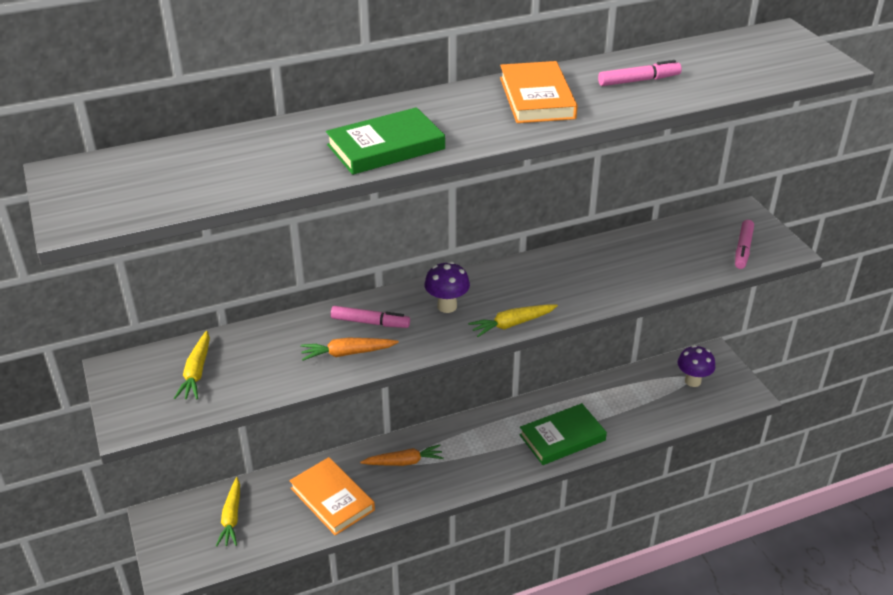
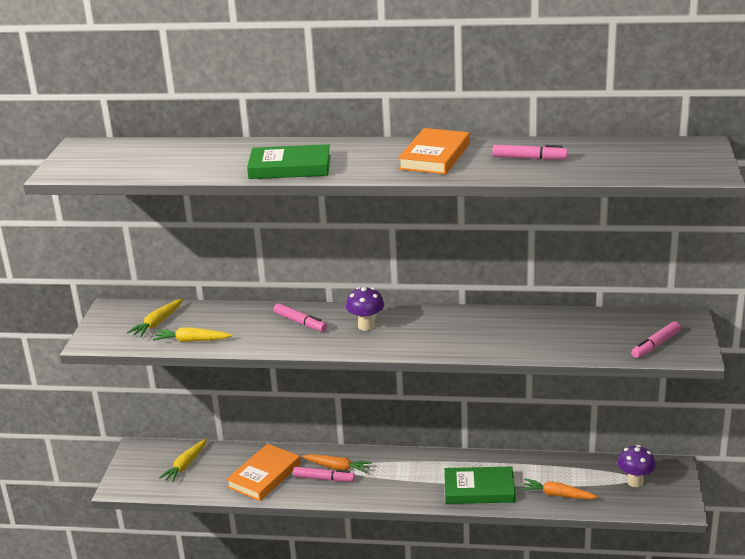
camera: 30 degrees right, 10 degrees down
orange book [289,457,375,535] -> orange book turned 45 degrees clockwise [226,444,301,501]
orange carrot [301,338,399,361] -> orange carrot moved to [521,479,598,499]
yellow carrot [468,305,558,337] -> yellow carrot moved to [153,327,233,342]
none -> pink marker [293,467,355,482]

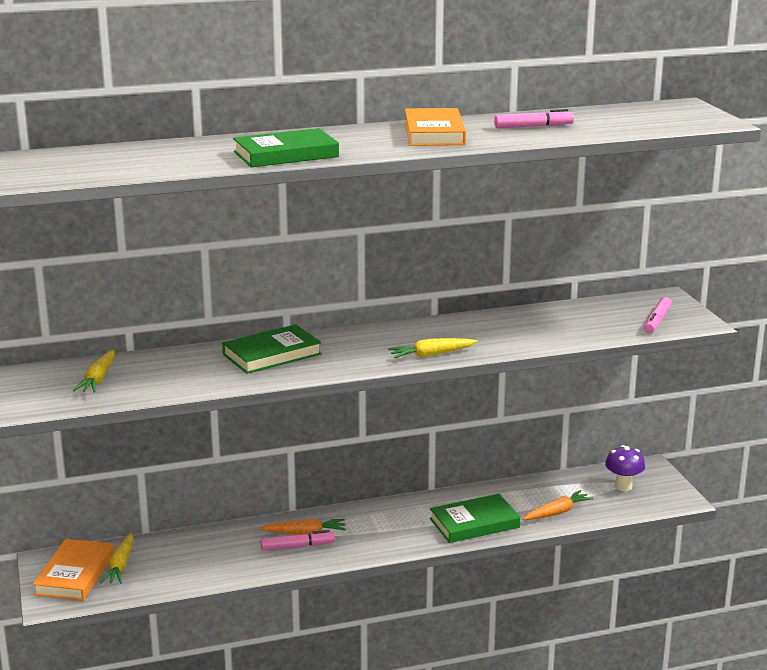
camera: 25 degrees left, 5 degrees down
yellow carrot [153,327,233,342] -> yellow carrot moved to [388,338,478,358]
orange book [226,444,301,501] -> orange book moved to [33,539,114,601]
pink marker [274,303,327,332] -> green book [222,324,322,374]
purple mushroom [346,287,384,331] -> none
orange carrot [521,479,598,499] -> orange carrot turned 150 degrees clockwise [523,490,593,520]

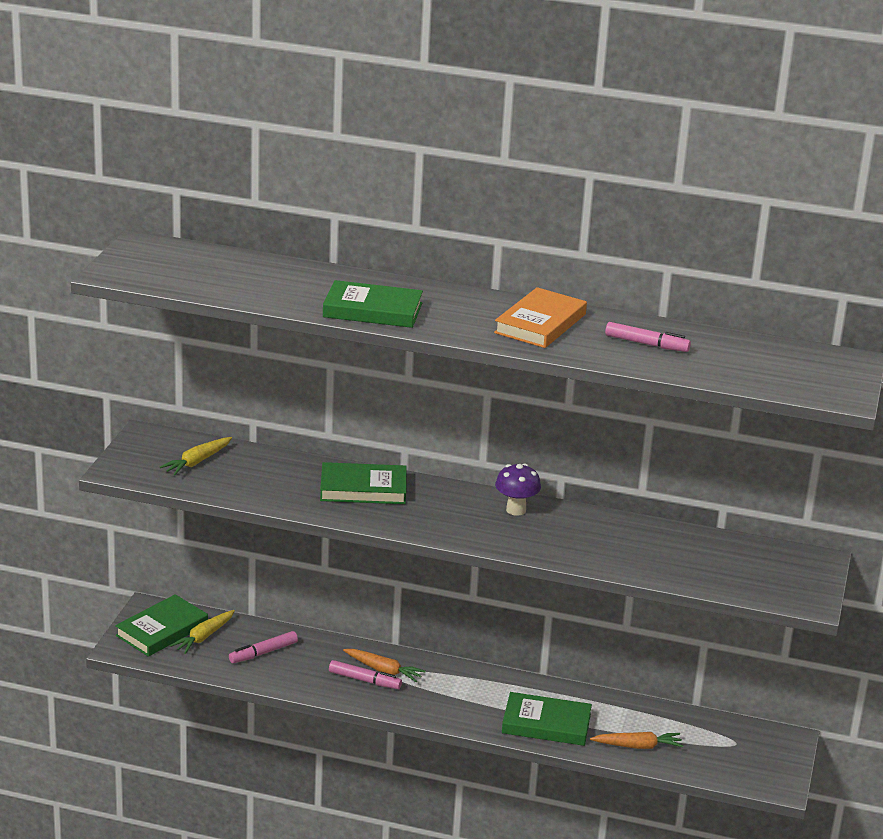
camera: 30 degrees right, 5 degrees up
orange book [33,539,114,601] -> green book [115,594,208,657]
yellow carrot [388,338,478,358] -> none
purple mushroom [605,445,645,491] -> purple mushroom moved to [495,463,541,516]
pink marker [644,297,672,333] -> pink marker moved to [229,631,298,663]

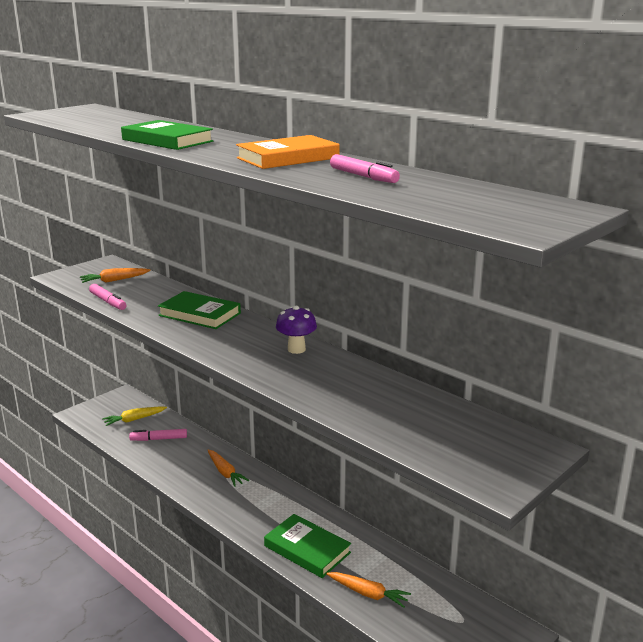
camera: 30 degrees right, 5 degrees down
green book [115,594,208,657] -> none
yellow carrot [160,437,232,475] -> orange carrot [80,268,151,283]
pink marker [329,660,402,689] -> pink marker moved to [89,284,126,310]

